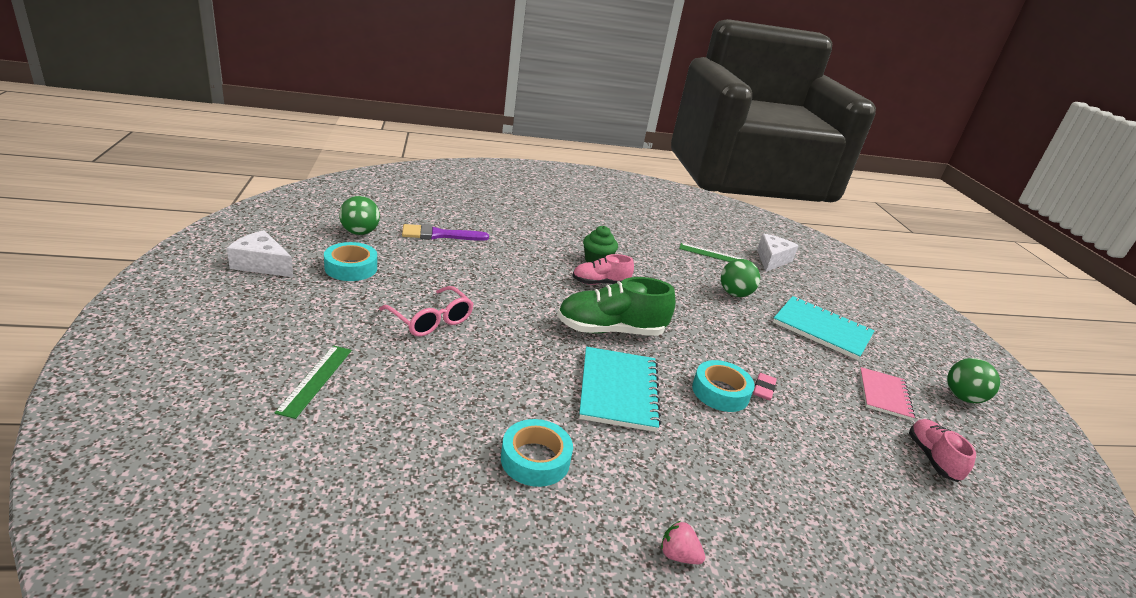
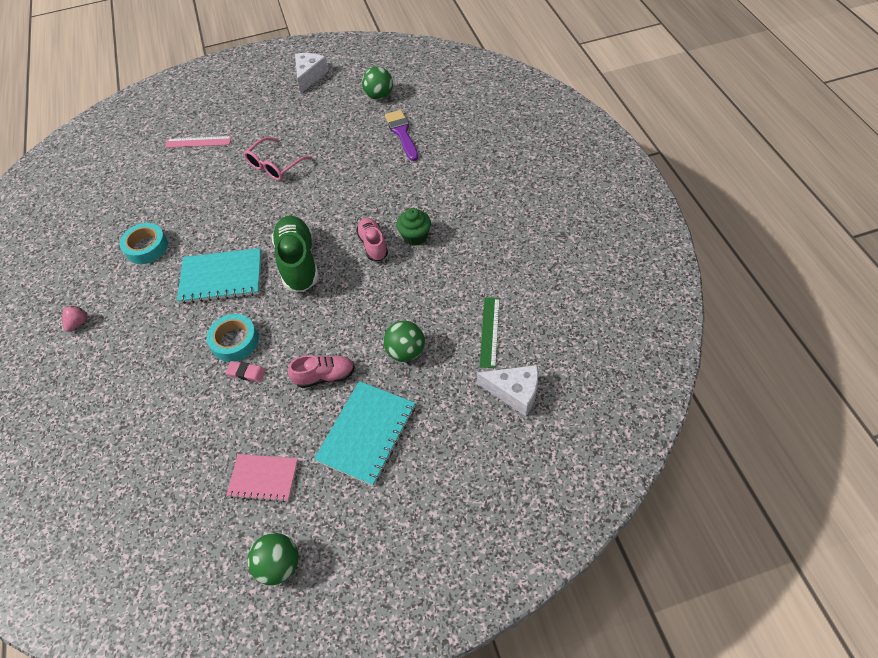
camera: 90 degrees right, 25 degrees up
green ruler [274,345,352,419] -> pink ruler [165,136,232,148]
turquoise tape [324,242,377,281] -> none
pink shoe [909,419,976,482] -> pink shoe moved to [288,355,355,388]

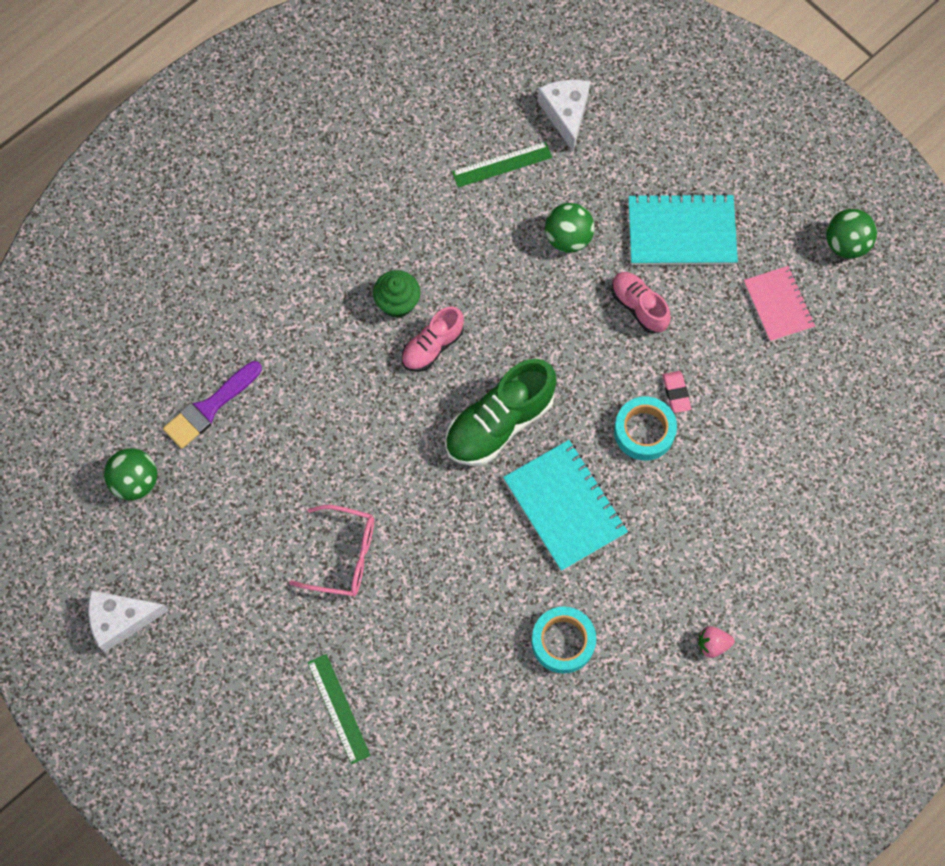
camera: 120 degrees left, 15 degrees up
pink ruler [165,136,232,148] -> green ruler [307,654,371,765]

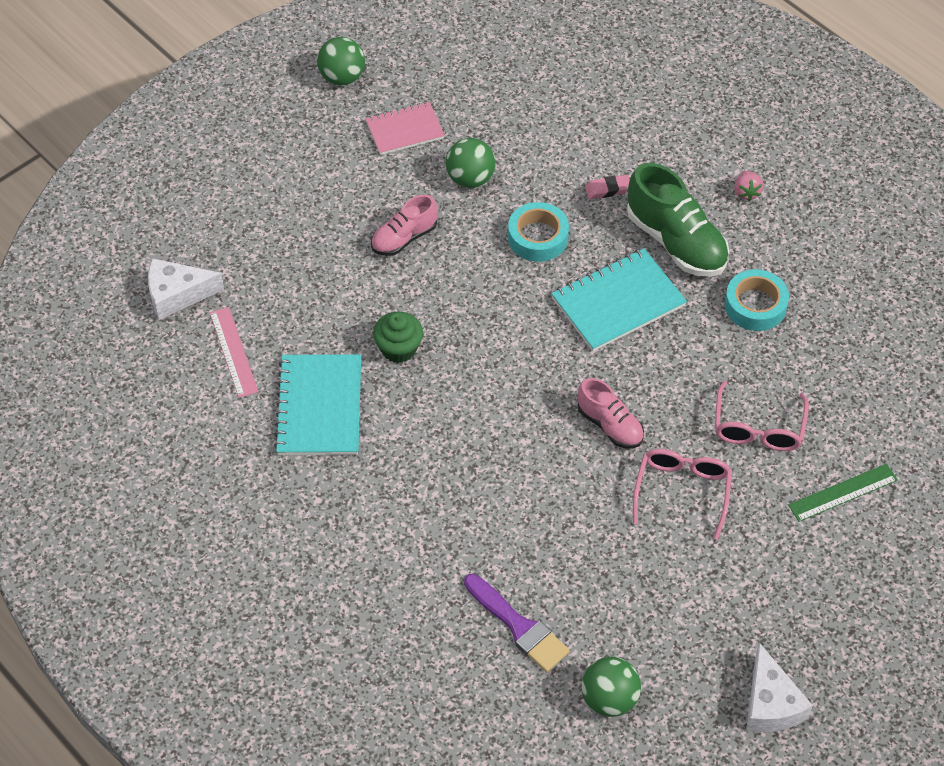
camera: 90 degrees left, 15 degrees down
green cupcake [373,270,421,318] -> green cupcake moved to [373,312,423,363]
pink shoe [402,306,464,372] -> pink shoe moved to [578,378,644,448]
green shoe [445,359,556,466] -> green shoe moved to [627,163,729,277]
green ruler [452,142,552,188] -> pink ruler [210,307,259,398]
green ball [545,203,595,253] -> green ball moved to [446,138,495,188]
turquoise notebook [628,193,738,265] -> turquoise notebook moved to [274,354,361,455]
pink eraser [662,371,691,413] -> pink eraser moved to [585,175,630,199]
none -> pink glasses [715,381,809,451]

